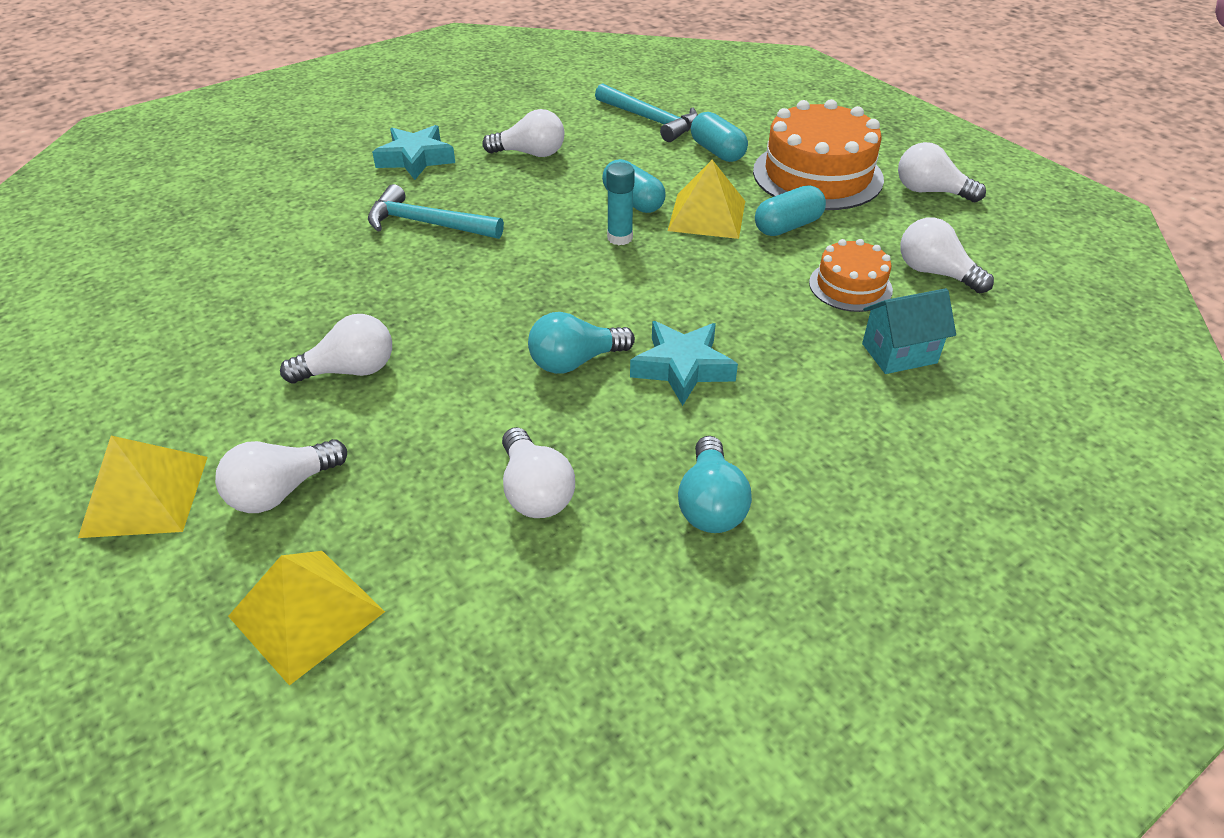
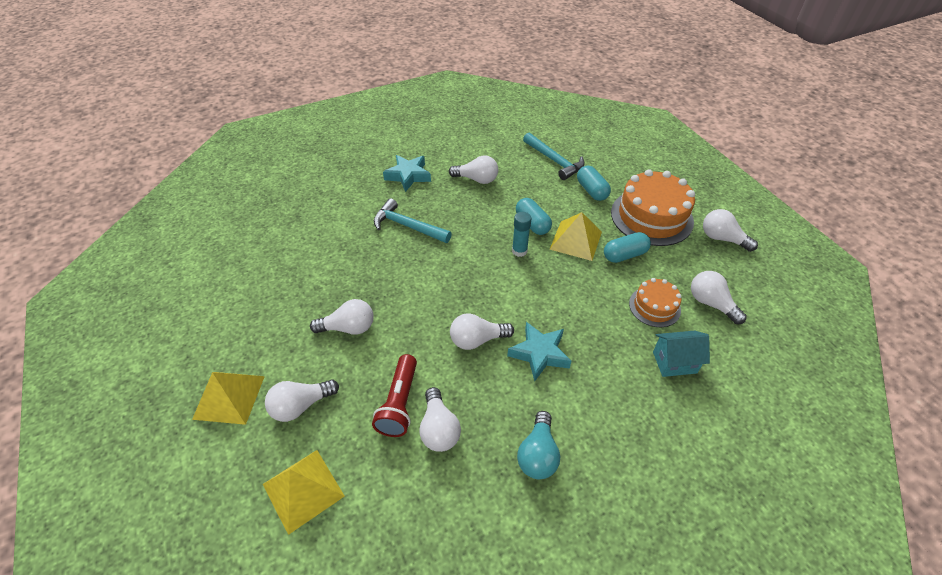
camera: 10 degrees right, 5 degrees up
turquoise light bulb [528,312,635,374] -> white light bulb [450,313,514,350]
none -> red flashlight [372,354,417,437]

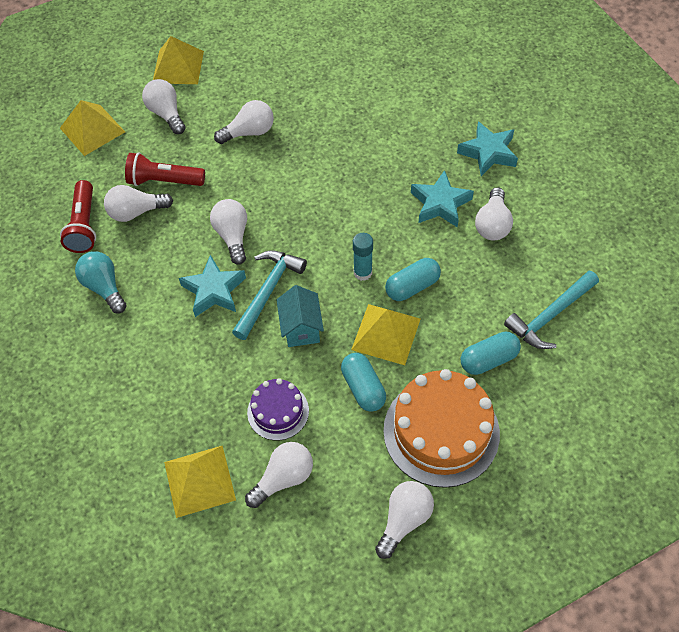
camera: 90 degrees right, 10 degrees up
white light bulb [310,299,374,335] -> white light bulb turned 105 degrees counterclockwise [214,100,274,144]
turquoise hammer [374,198,452,243] -> turquoise hammer moved to [232,250,307,340]
turquoise light bulb [517,411,560,479] -> turquoise light bulb turned 45 degrees clockwise [75,251,127,313]
orange cake [629,278,682,327] -> purple cake [247,378,309,440]
turquoise house [653,331,710,377] -> turquoise house moved to [277,285,324,347]
none -> red flashlight [60,180,96,253]
none -> yellow pyramid [164,446,236,518]
none -> turquoise star [411,170,474,227]

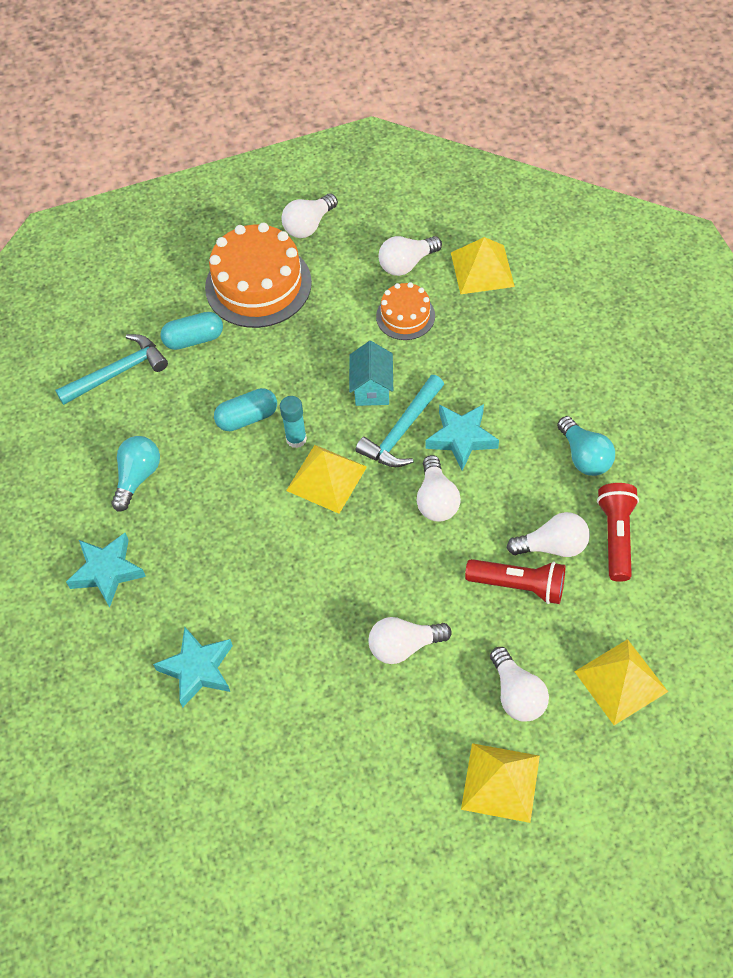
camera: 170 degrees left, 0 degrees up
purple cake [247,378,309,440] -> orange cake [376,282,435,340]
turquoise capsule [341,353,386,412] -> none
yellow pyramid [351,304,420,365] -> yellow pyramid moved to [286,445,367,514]
turquoise star [411,170,474,227] -> turquoise star moved to [153,627,233,708]
white light bulb [475,187,513,241] -> turquoise light bulb [111,436,160,511]

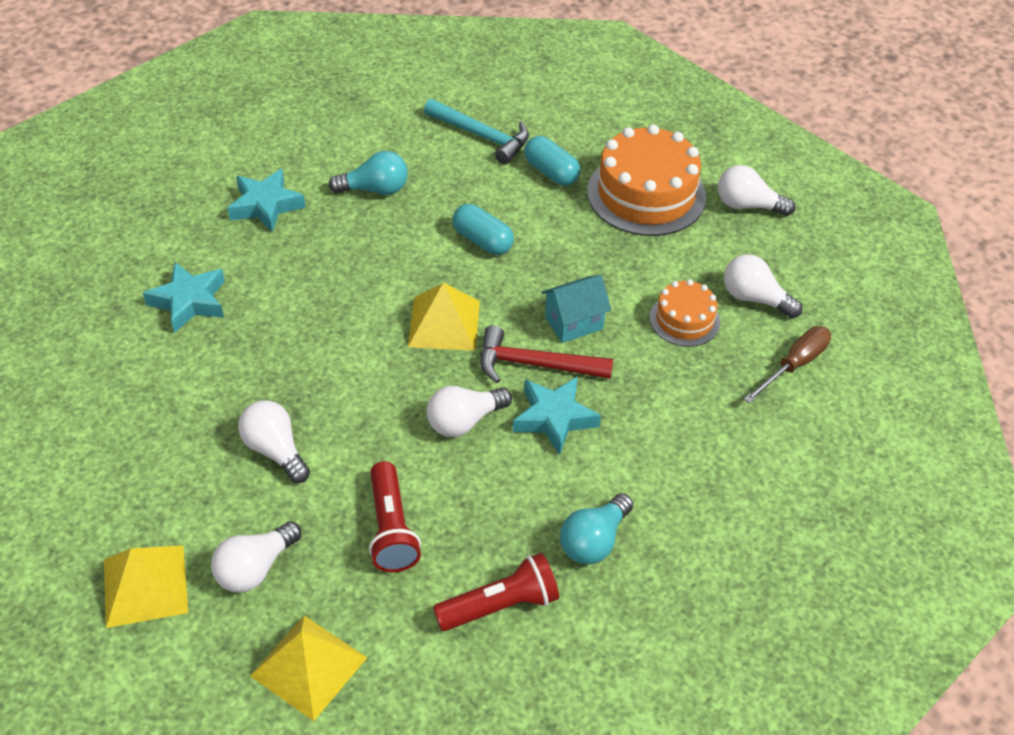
camera: 60 degrees right, 10 degrees down
turquoise glue stick [280,396,307,448] -> none
turquoise hammer [356,375,444,467] -> red hammer [480,325,613,383]
yellow pyramid [451,237,515,295] -> brown screwdriver [744,326,831,404]
white light bulb [507,512,590,557] -> none

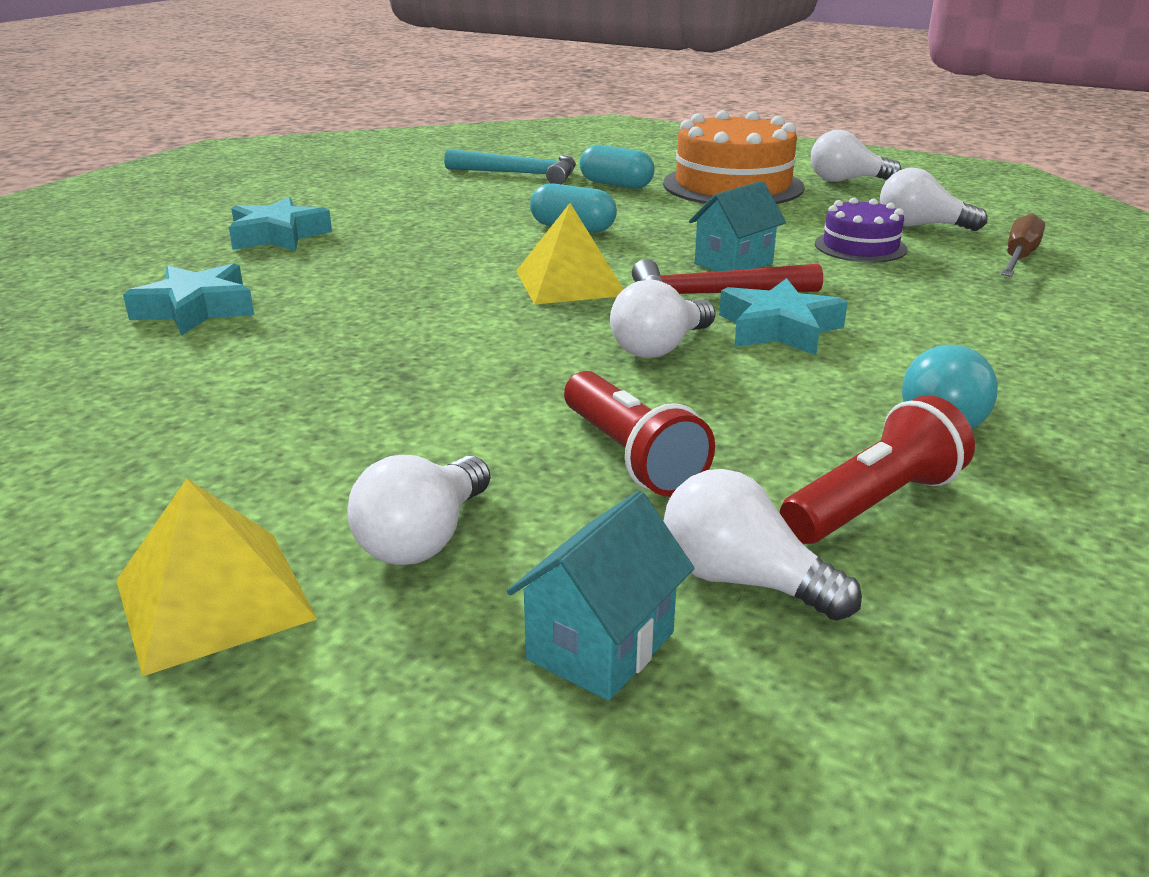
camera: 15 degrees left, 20 degrees down
white light bulb [238,400,310,483] -> white light bulb moved to [664,469,862,621]
yellow pyramid [250,615,367,721] -> turquoise house [507,491,694,701]
turquoise light bulb [329,151,408,195] -> none
orange cake [649,279,720,347] -> purple cake [815,198,908,263]

